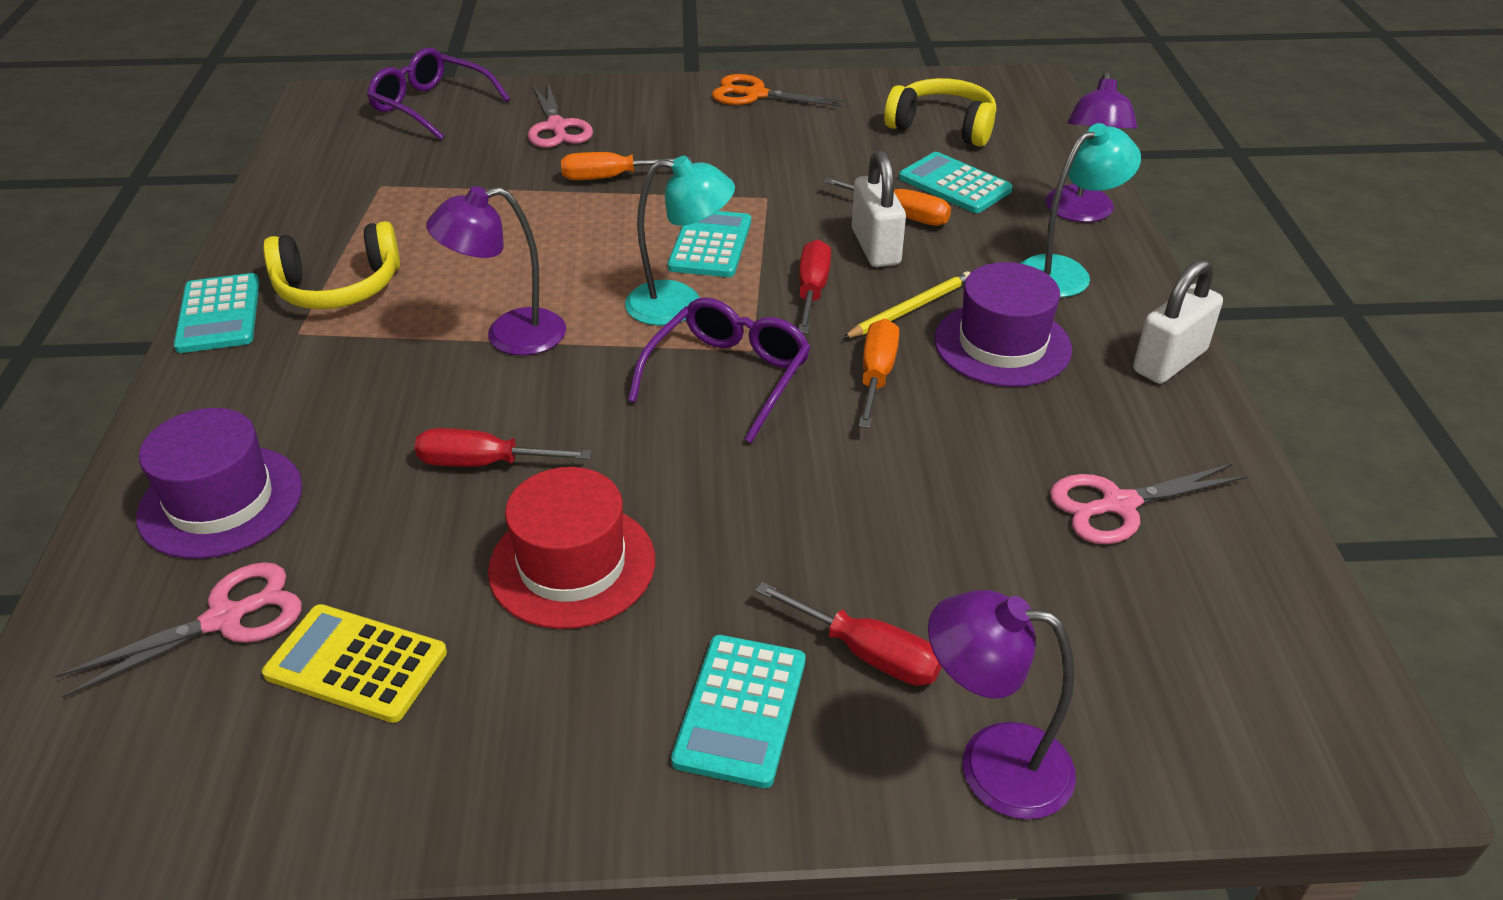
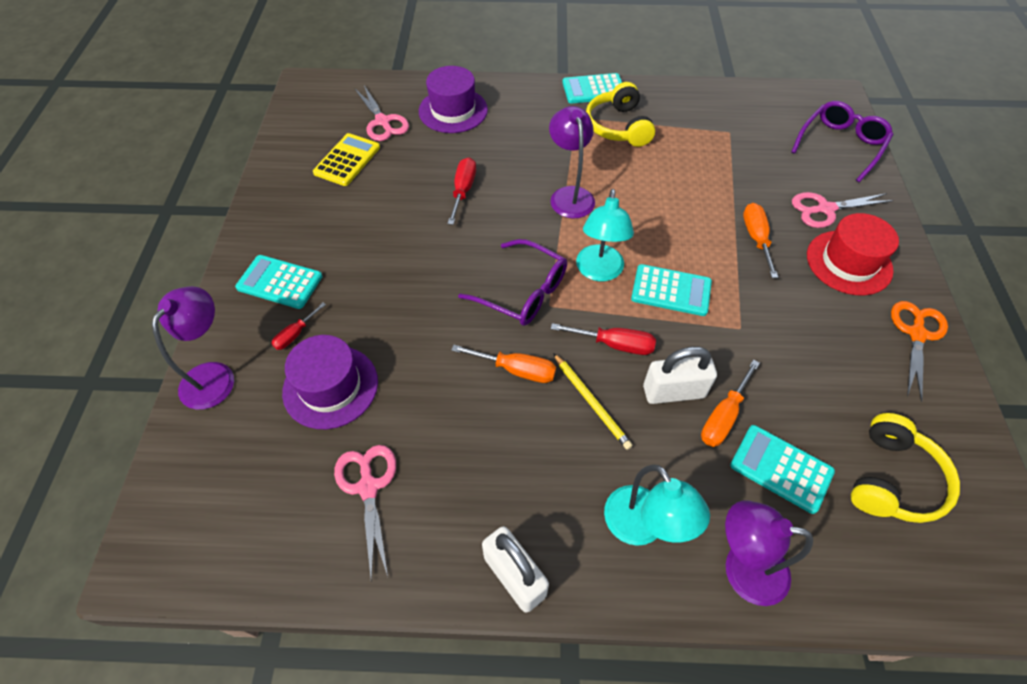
camera: 95 degrees right, 15 degrees up
red hat [488,467,655,629] -> red hat moved to [807,213,899,296]
red screwdriver [755,582,942,686] -> red screwdriver [271,303,326,350], size x0.65
turquoise calculator [899,152,1013,213] -> turquoise calculator turned 105 degrees counterclockwise [730,425,835,514]
purple hat [934,262,1072,387] -> purple hat moved to [282,335,378,429]

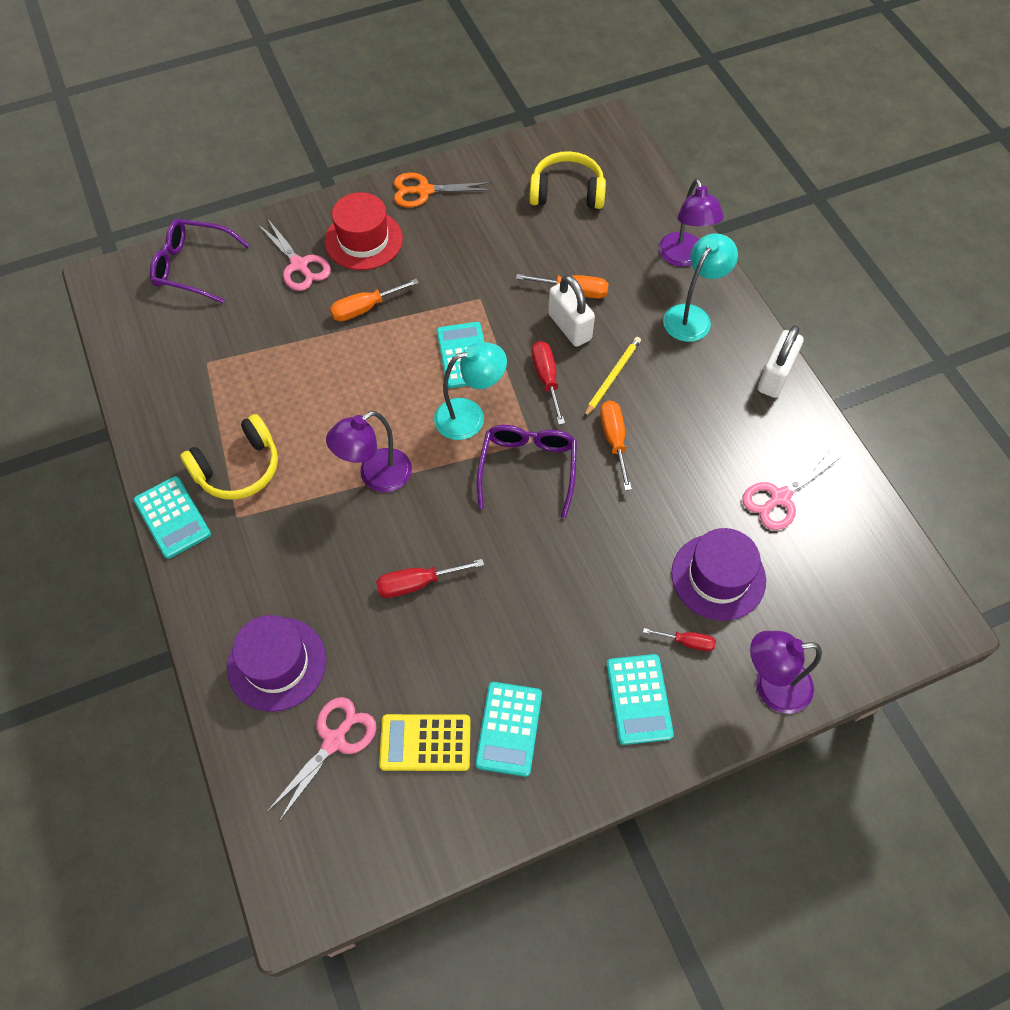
camera: 115 degrees left, 5 degrees up
turquoise calculator [730,425,835,514] -> turquoise calculator moved to [475,682,542,777]

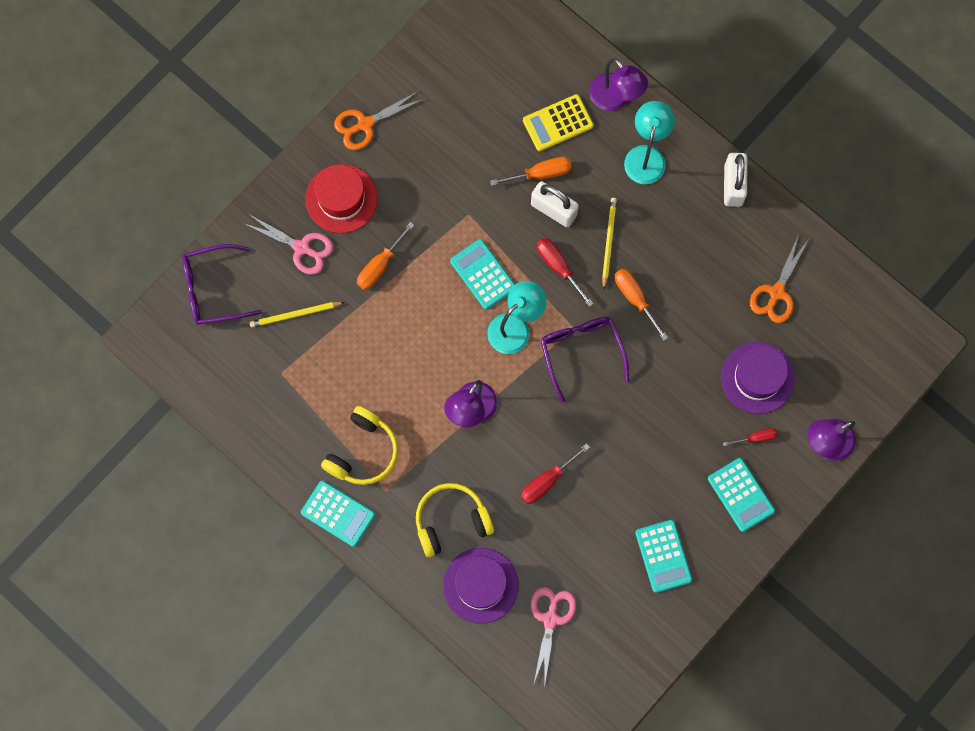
camera: 25 degrees left, 15 degrees up
yellow calculator [379,714,471,771] -> yellow calculator moved to [523,94,594,151]
yellow headphones [529,151,606,209] -> yellow headphones moved to [416,483,494,557]
pink scissors [743,449,841,530] -> orange scissors [750,237,808,323]
none -> yellow pencil [250,302,345,327]

